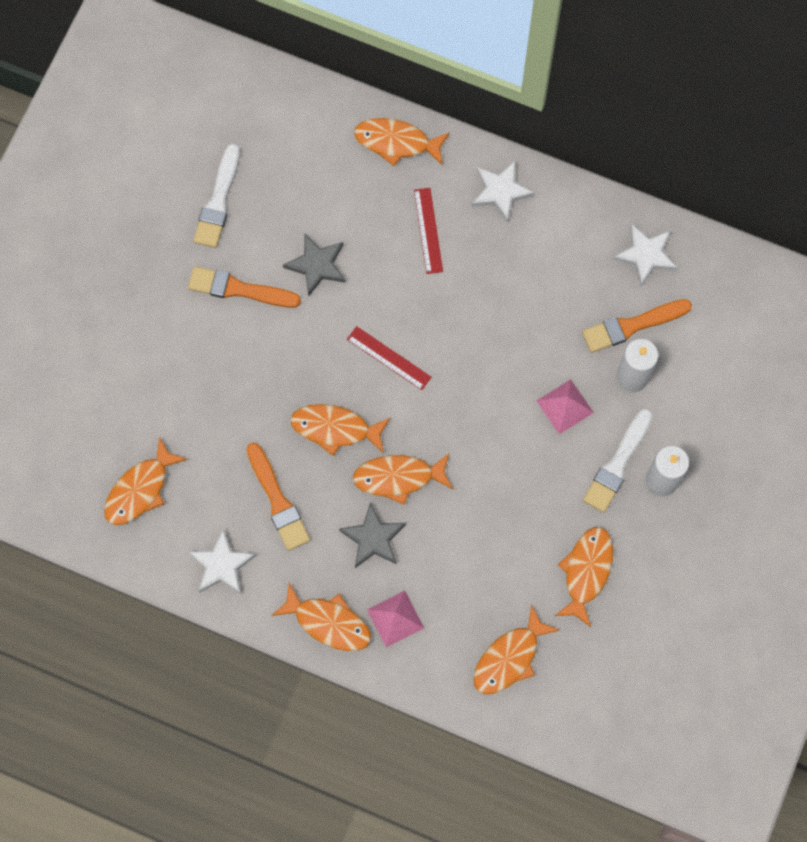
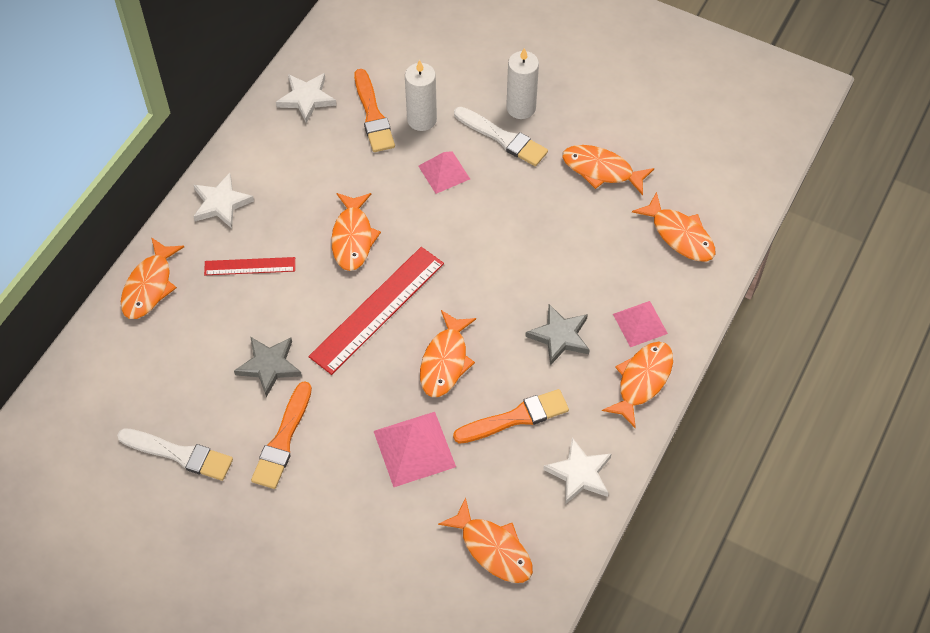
camera: 85 degrees left, 15 degrees down
red ruler [347,326,431,390] -> red ruler [309,247,444,375], size x1.83
orange fish [353,453,453,505] -> orange fish moved to [331,193,381,271]
none -> pink pyramid [374,412,456,487]

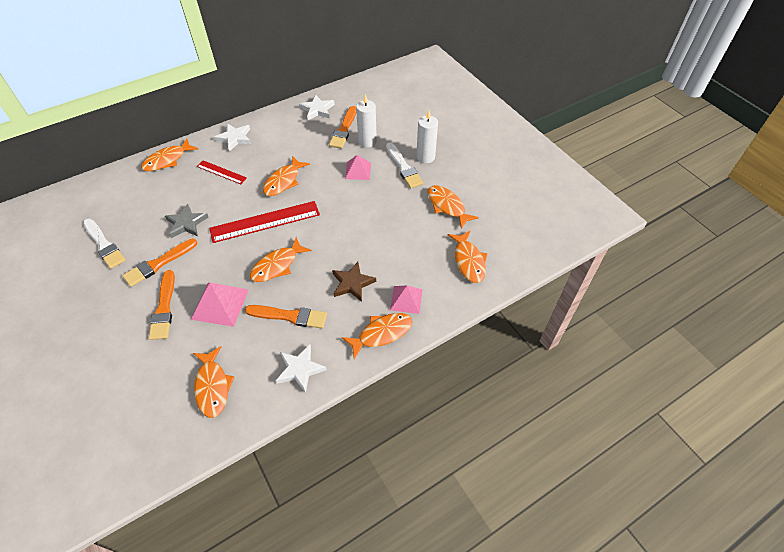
camera: 30 degrees right, 5 degrees down
grey star [525,304,590,365] -> brown star [332,262,376,302]
none -> orange brush [149,270,175,340]

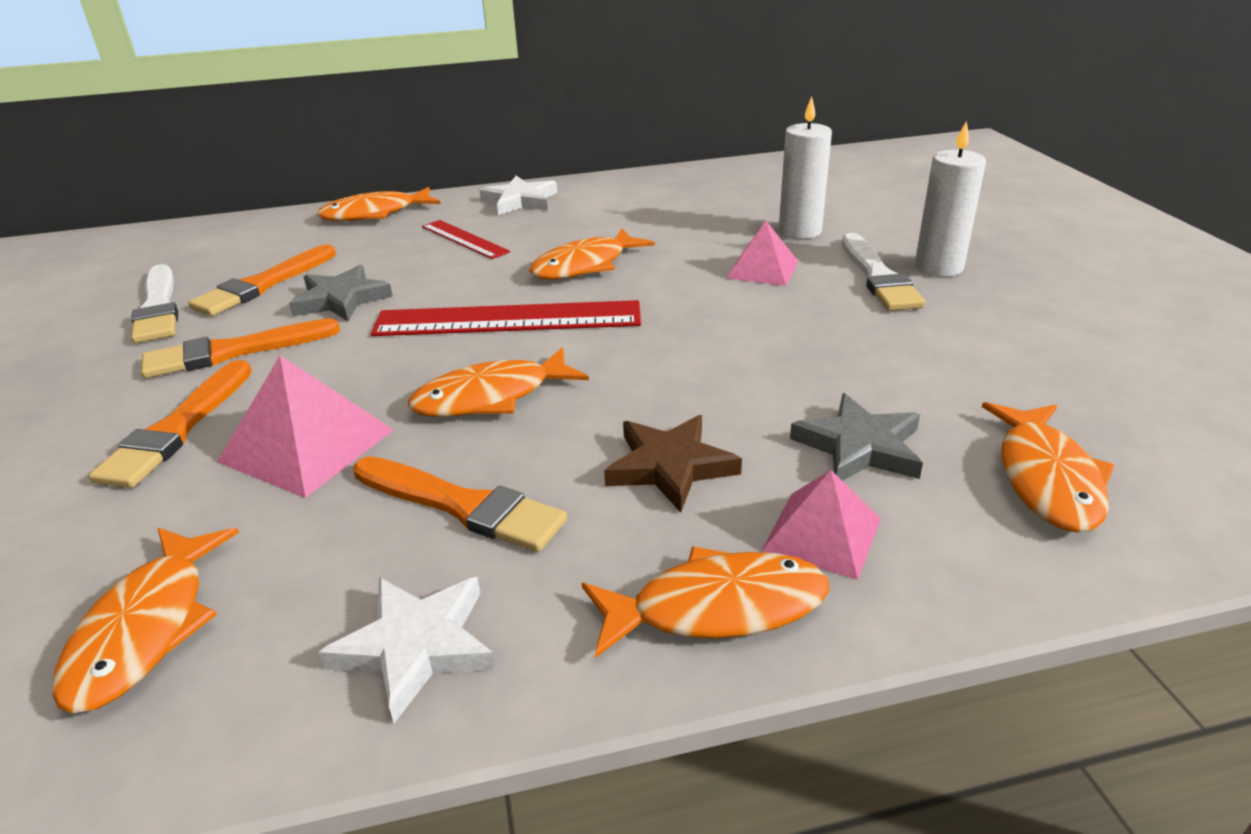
camera: 20 degrees right, 20 degrees down
white star [299,95,335,120] -> none
orange brush [329,106,356,149] -> orange brush moved to [188,245,336,316]
orange fish [427,185,479,229] -> none
none -> grey star [790,393,923,481]

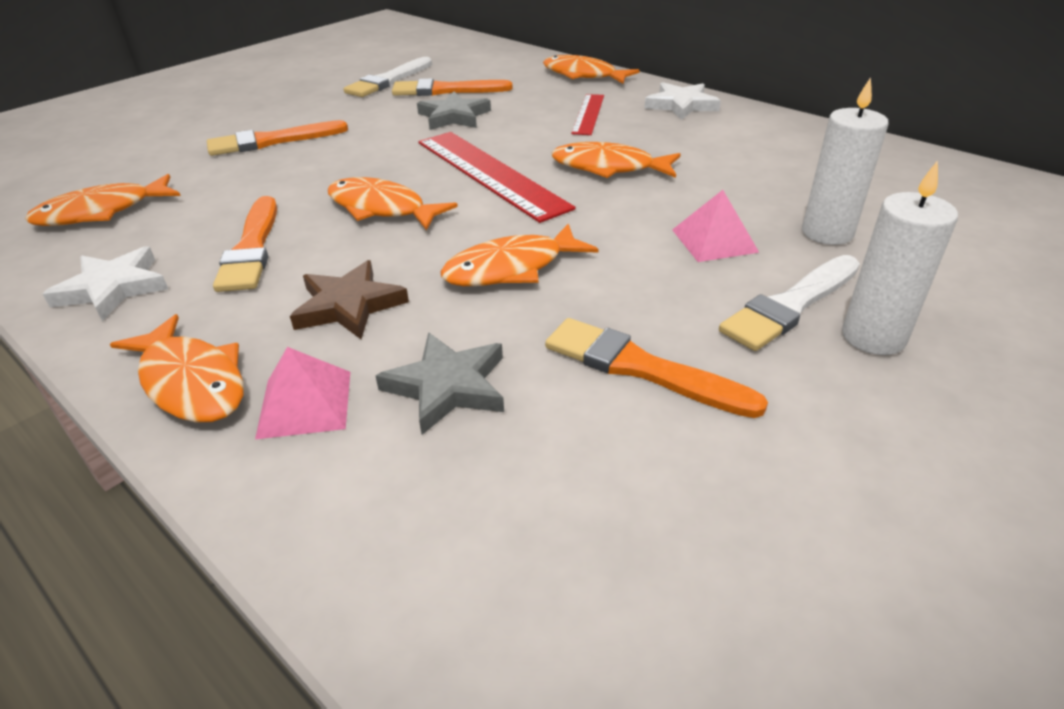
camera: 55 degrees right, 5 degrees up
orange brush [141,318,340,378] -> orange brush moved to [545,318,768,418]
pink pyramid [217,355,394,498] -> none
orange fish [982,402,1114,532] -> orange fish moved to [440,224,599,286]

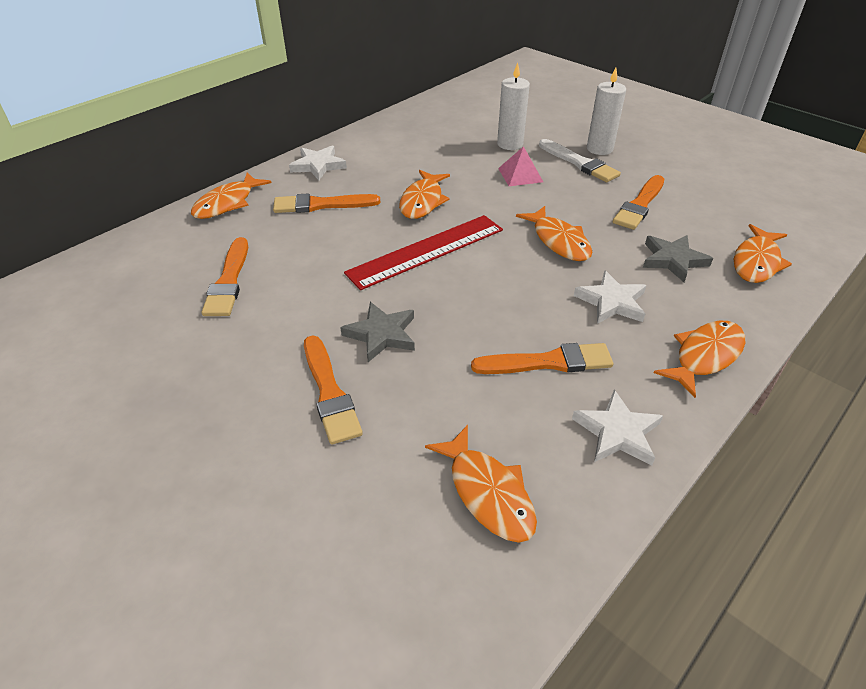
camera: 90 degrees left, 5 degrees up
pink pyramid [255,347,350,439] -> none
brown star [290,260,409,339] -> white star [574,270,647,324]
orange fish [328,177,458,231] -> orange fish moved to [734,224,792,283]
white brush [344,57,432,97] -> none
grey star [417,92,491,130] -> grey star moved to [340,302,415,362]
red ruler [571,94,604,135] -> orange brush [273,193,381,213]

